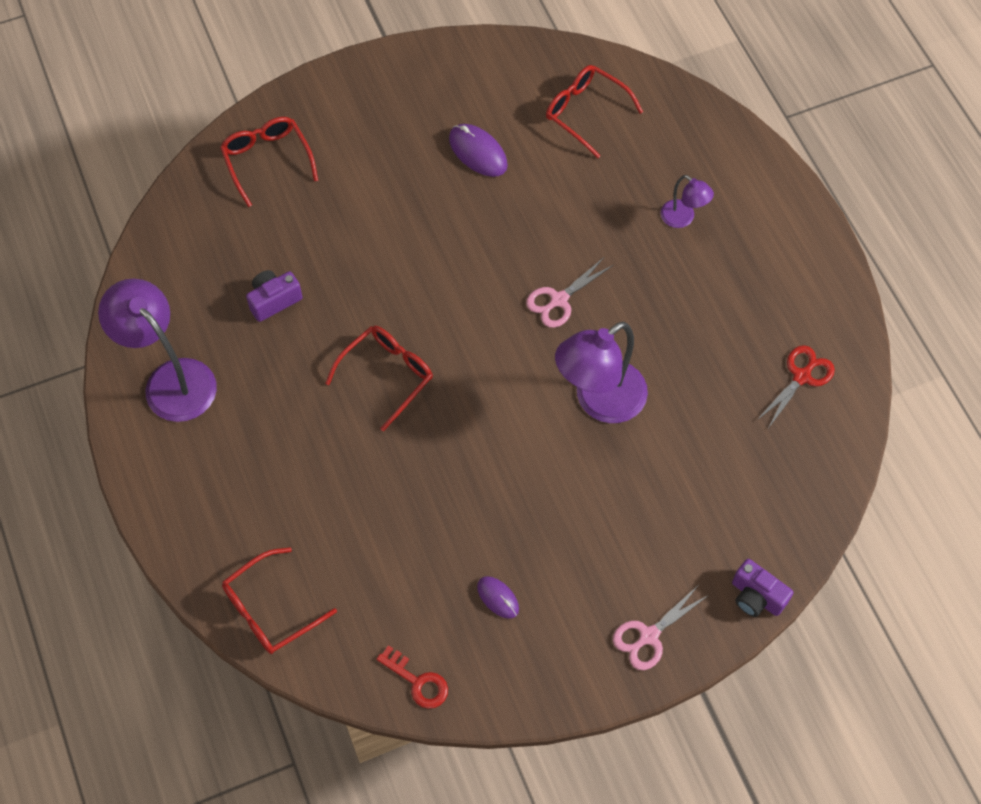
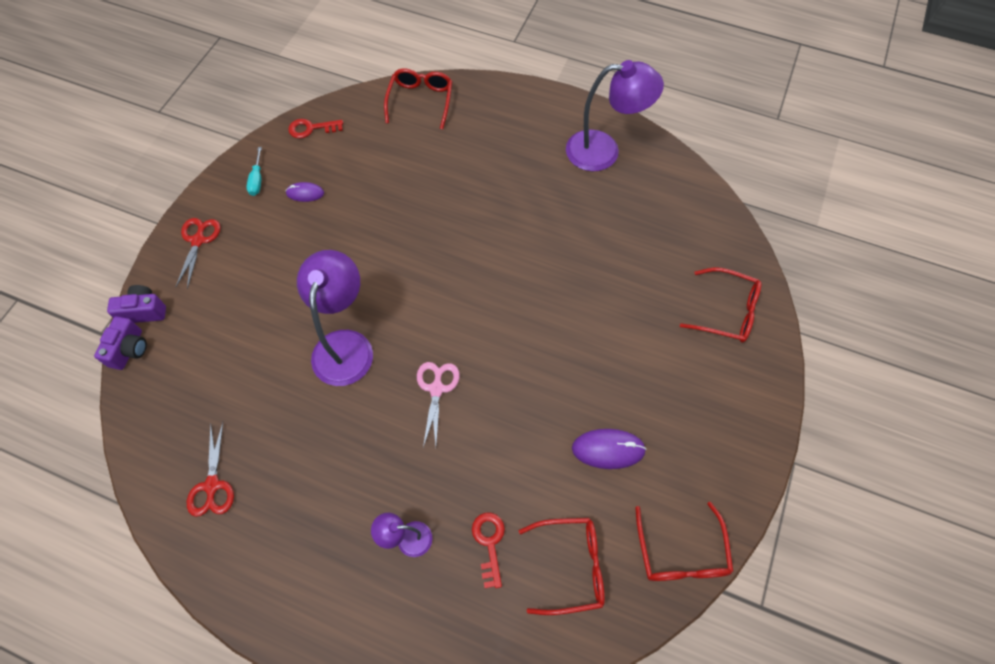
camera: 135 degrees right, 0 degrees up
purple camera [246,270,303,322] -> purple camera moved to [94,316,147,370]
red glasses [325,326,433,431] -> red glasses moved to [635,502,733,581]
pink scissors [613,586,709,670] -> red scissors [176,218,221,289]
none -> turquoise screwdriver [246,147,262,196]
none -> red key [472,513,505,588]

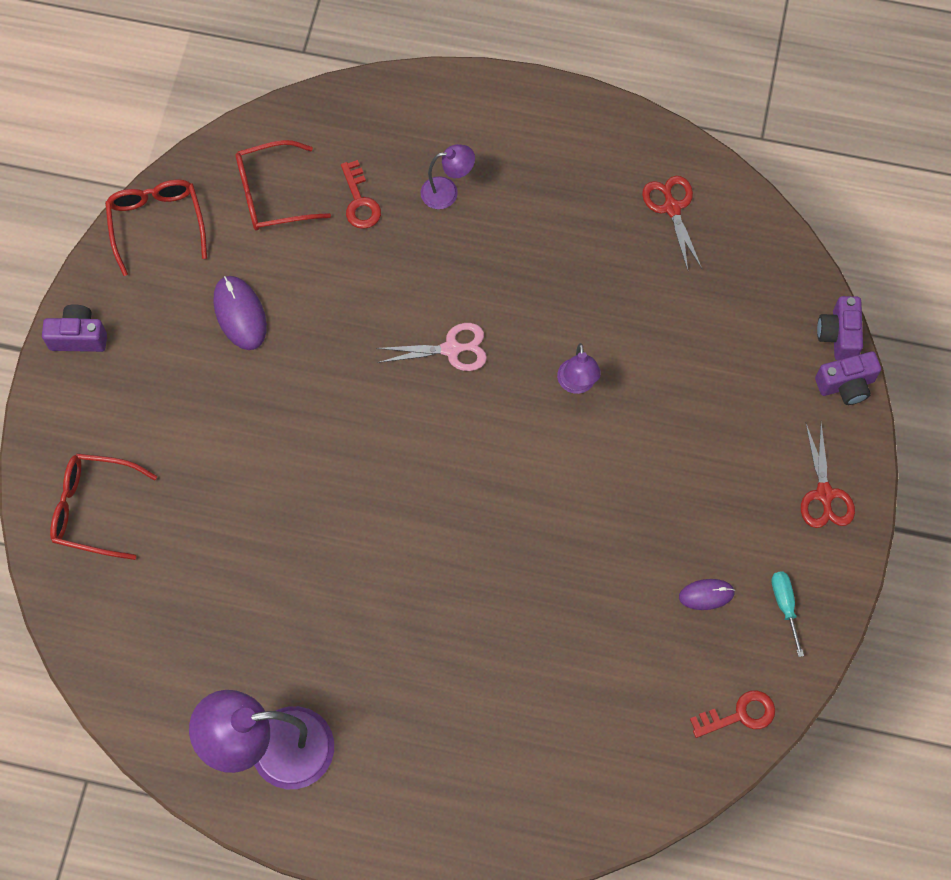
camera: 170 degrees right, 5 degrees up
purple lamp [297,250,373,386] -> purple lamp [557,343,601,394], size x0.50
red glasses [384,68,452,130] -> none
pink scissors [417,362,460,447] -> pink scissors turned 90 degrees counterclockwise [376,323,487,371]
purple mouse [572,429,646,469] -> purple mouse turned 75 degrees clockwise [213,276,267,350]
none -> purple camera [42,304,107,352]

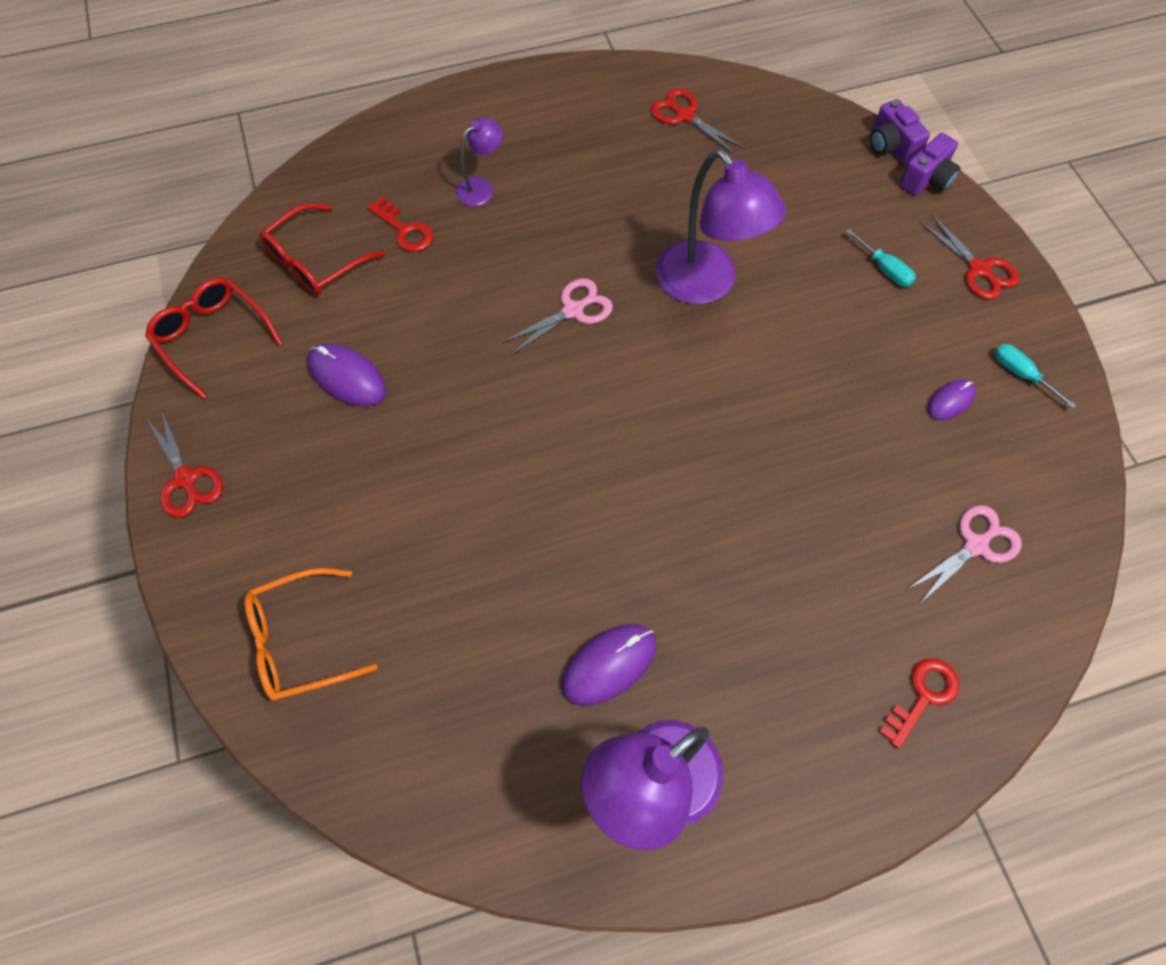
camera: 30 degrees left, 5 degrees down
purple camera [42,304,107,352] -> red scissors [146,409,223,518]
red glasses [50,453,157,560] -> orange glasses [244,568,377,701]
purple lamp [557,343,601,394] -> purple lamp [656,149,786,304], size x1.99
red key [690,690,775,738] -> red key moved to [879,658,960,749]
none -> purple mouse [562,624,656,706]
none -> turquoise screwdriver [846,229,916,287]
none -> pink scissors [908,505,1022,602]

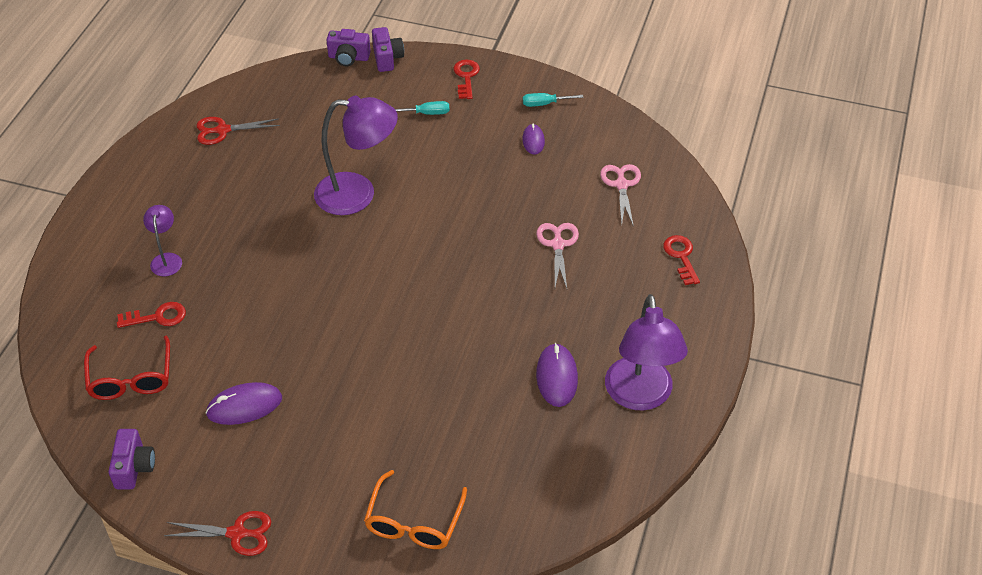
camera: 55 degrees left, 15 degrees down
red glasses [145,278,283,399] -> purple camera [108,429,155,489]
pink scissors [502,278,613,355] -> pink scissors moved to [536,223,579,288]
red scissors [919,214,1019,300] -> red key [454,60,480,99]

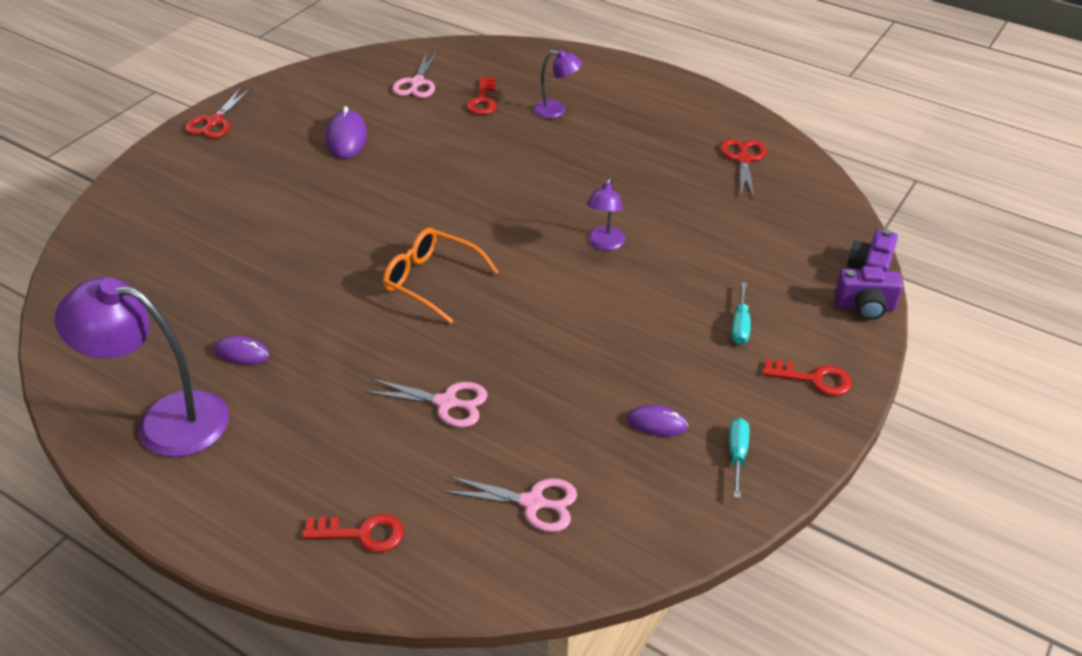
camera: 105 degrees right, 5 degrees down
red glasses [84,336,170,400] -> pink scissors [392,51,438,98]
purple camera [108,429,155,489] -> none
purple lamp [314,96,398,215] -> purple lamp [587,178,625,250], size x0.50
orange glasses [364,470,467,549] -> orange glasses moved to [383,228,499,324]
purple mouse [536,343,578,407] -> purple mouse [214,336,269,365], size x0.62

